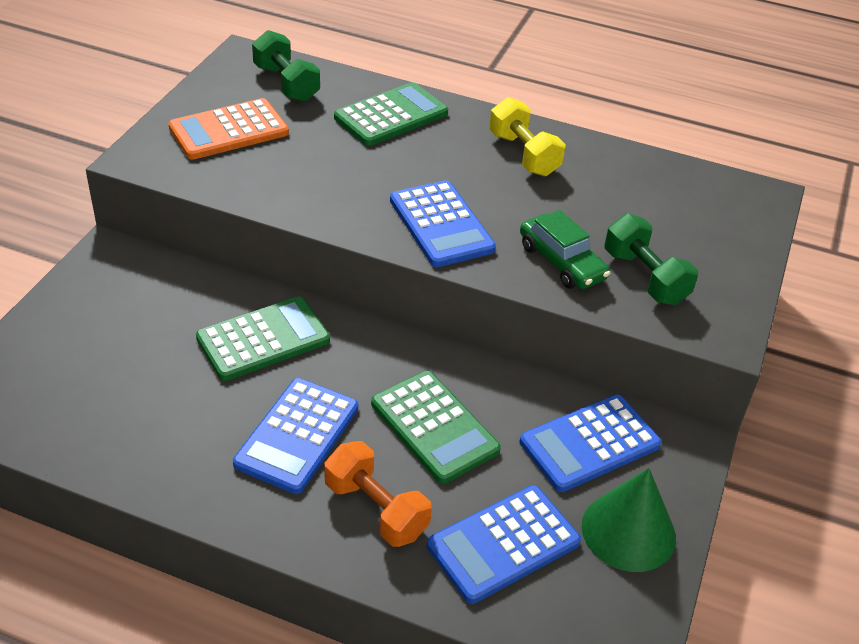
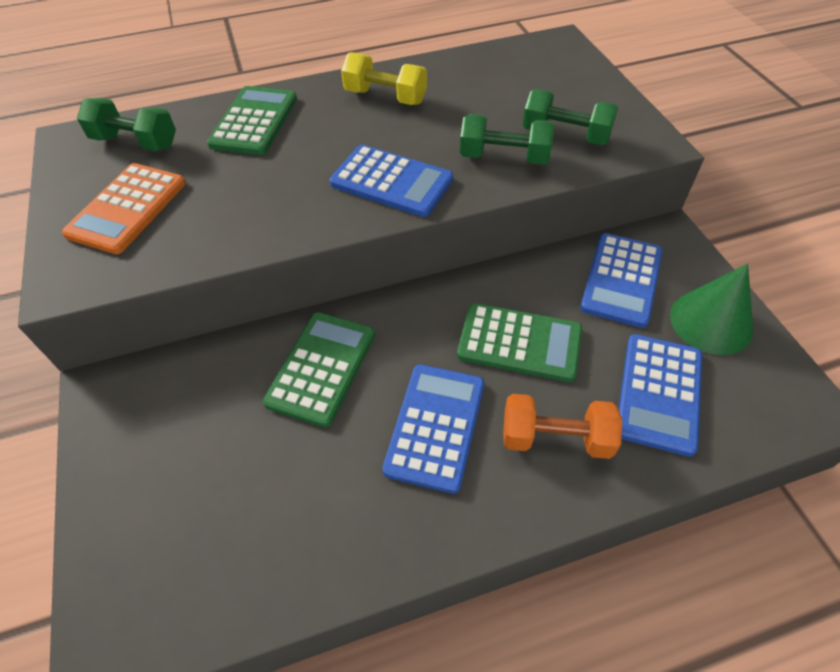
camera: 35 degrees left, 10 degrees up
blue calculator [233,378,358,494] -> blue calculator turned 150 degrees counterclockwise [382,364,484,494]
green car [520,210,610,289] -> green dumbbell [460,114,555,165]

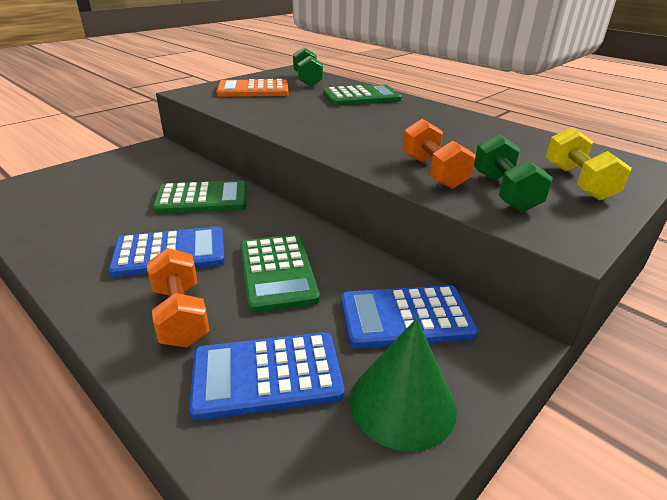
camera: 60 degrees right, 20 degrees down
blue calculator [330,145,453,217] -> none
yellow dumbbell [341,52,427,105] -> yellow dumbbell moved to [546,127,632,201]
green dumbbell [460,114,555,165] -> orange dumbbell [402,119,476,189]

